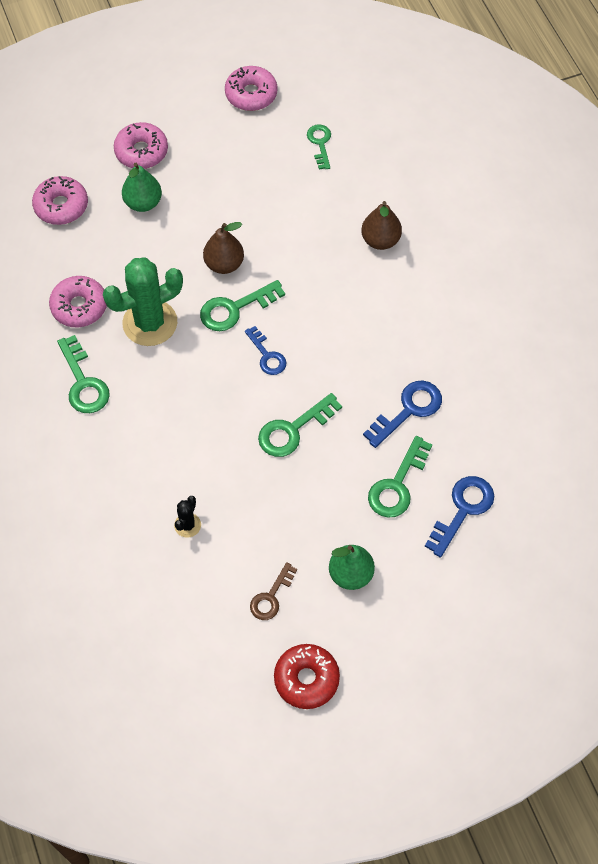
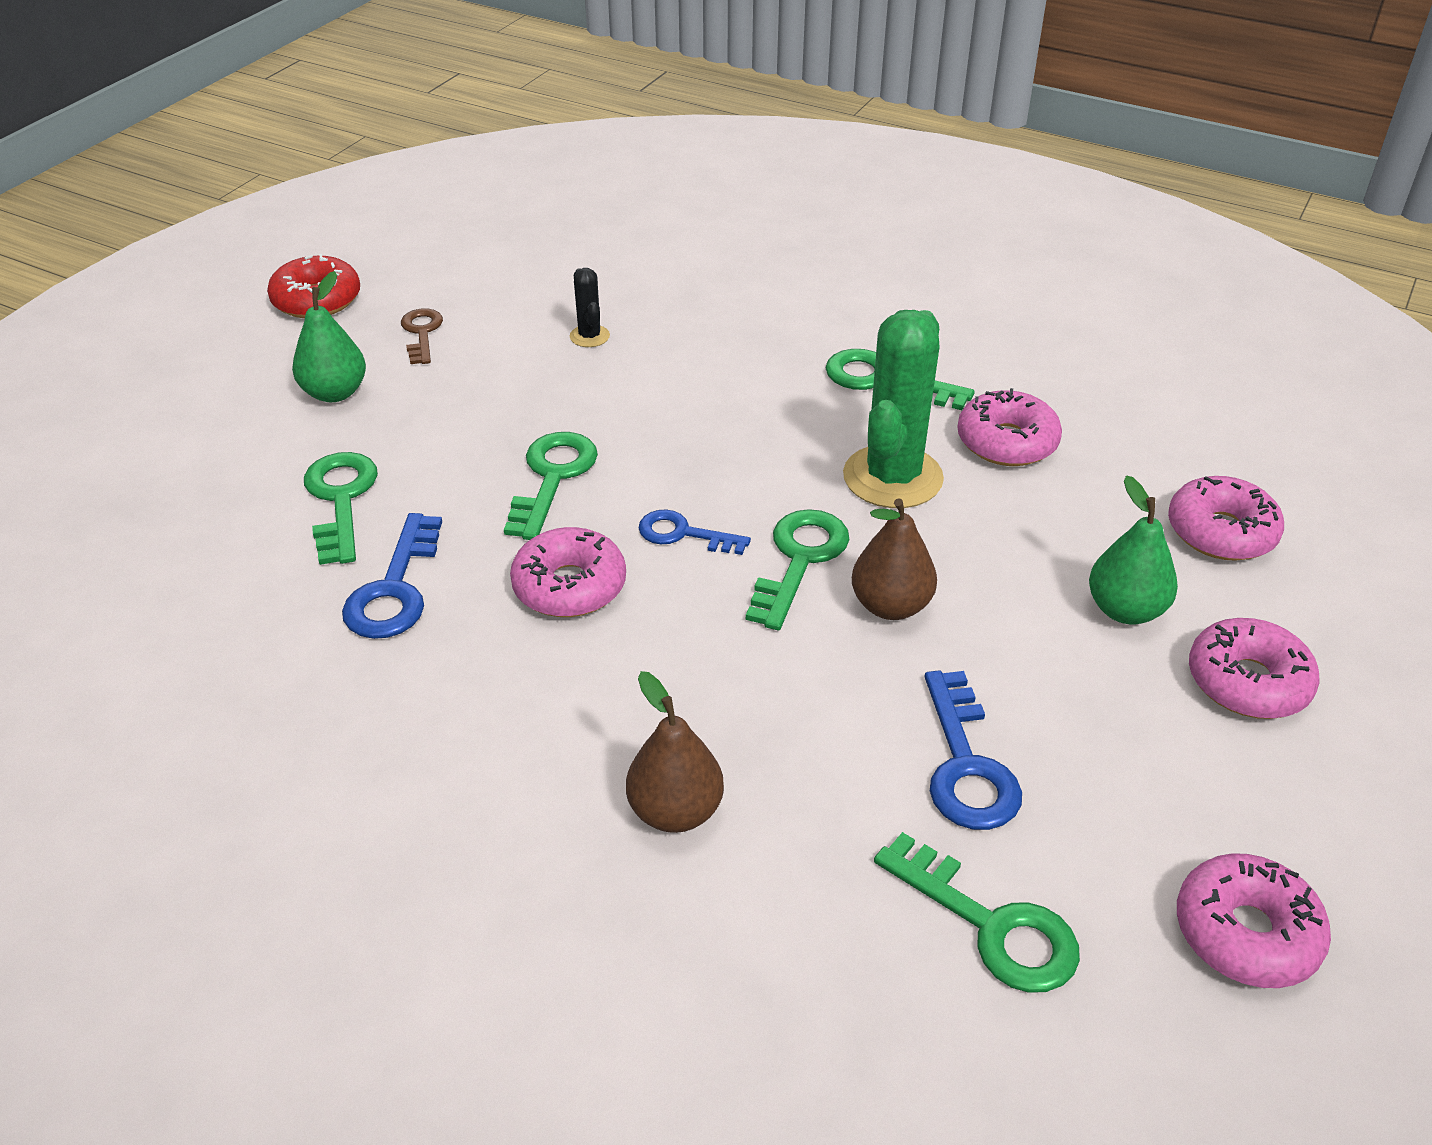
camera: 140 degrees right, 20 degrees down
green key [307,125,331,170] -> green key [874,832,1080,993], size x1.51
blue key [425,476,494,558] -> blue key moved to [925,671,1022,830]
none -> pink donut [510,527,626,617]

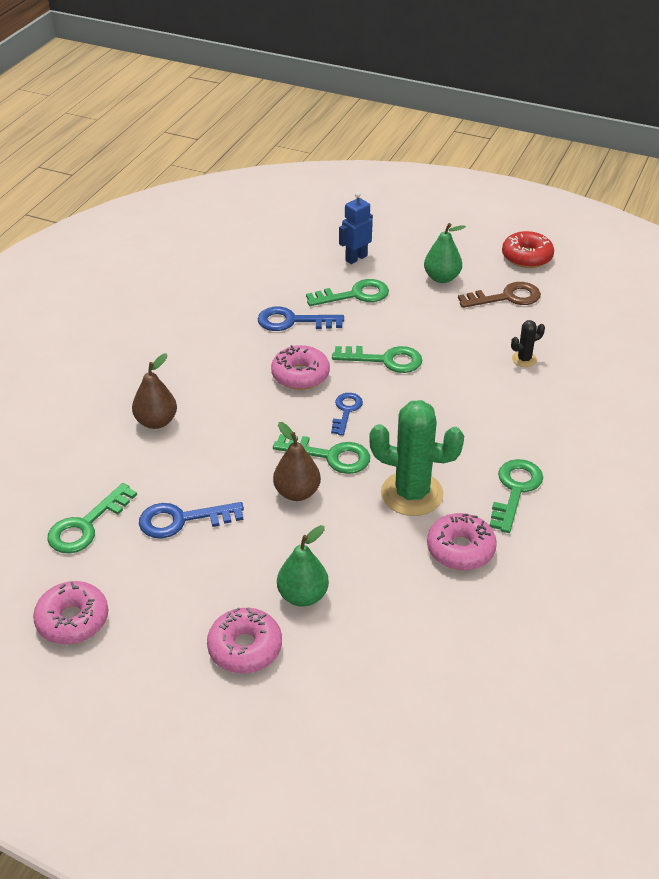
camera: 85 degrees right, 0 degrees up
brown key [401,308,443,364] -> brown key [458,282,541,308], size x1.51
pink donut [1168,476,1284,561] -> none
none -> blue robot [339,192,373,264]

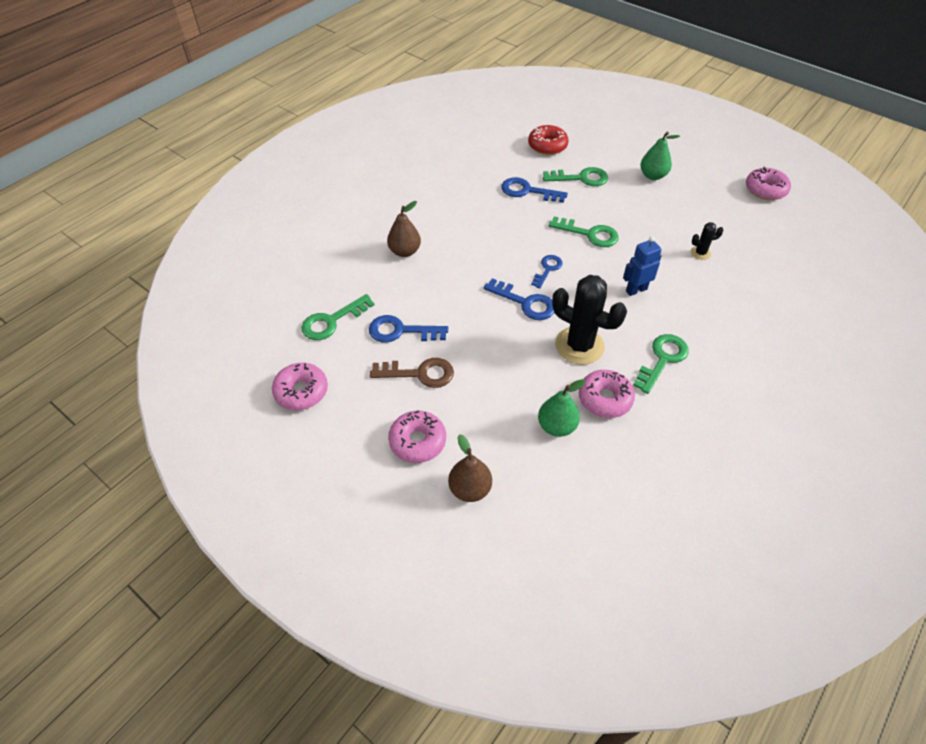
camera: 15 degrees right, 10 degrees up
pink donut [271,345,330,390] -> pink donut moved to [746,167,791,200]
brown pear [273,422,321,501] -> brown pear moved to [448,434,492,502]
green key [273,434,370,474] -> blue key [484,278,554,320]
green pear [277,525,329,607] -> green pear moved to [538,379,586,437]
blue robot [339,192,373,264] -> blue robot moved to [623,236,662,296]
green cactus [369,400,464,516] -> black cactus [552,275,627,365]
brown key [458,282,541,308] -> brown key moved to [370,358,454,388]
red donut [502,231,554,268] -> red donut moved to [528,125,569,155]

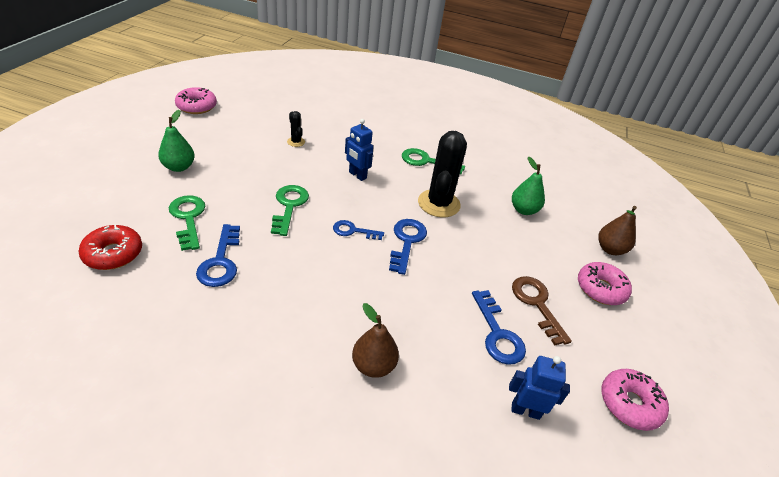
camera: 115 degrees left, 10 degrees down
green key [301,294,375,340] -> blue robot [509,356,570,420]
pink donut [579,370,635,418] -> none

